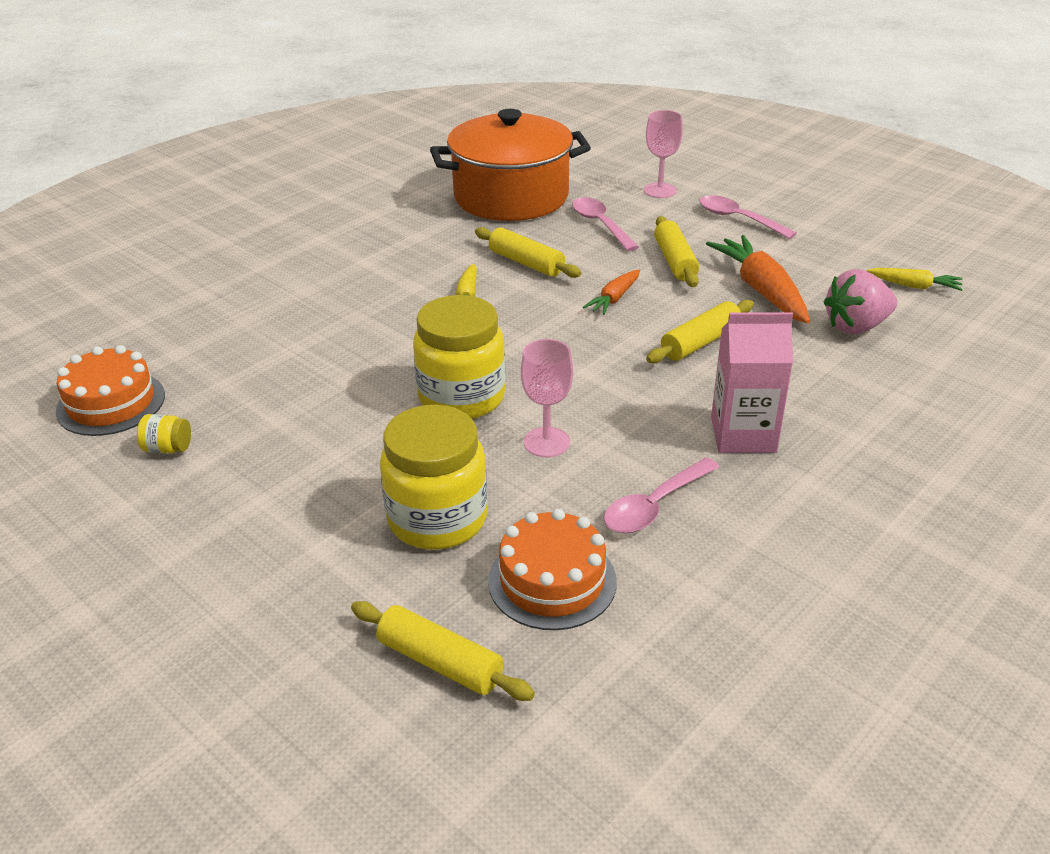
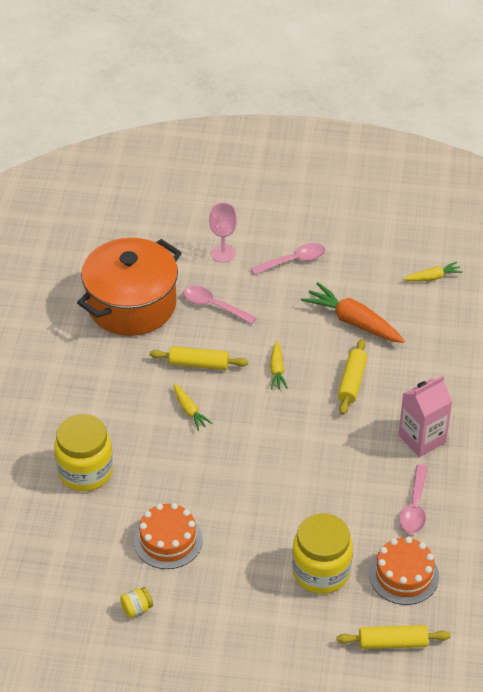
camera: 35 degrees left, 10 degrees up
orange cake [56,345,165,436] -> orange cake moved to [134,503,203,569]
yellow jar [413,295,506,419] -> yellow jar moved to [54,414,113,491]
pink goblet [521,339,573,457] -> none
orange carrot [583,270,640,315] -> yellow carrot [270,341,288,389]
yellow rolling pin [654,216,699,287] -> none
pink spoon [699,195,797,239] -> pink spoon turned 150 degrees clockwise [251,243,325,275]
pink strawberry [824,269,897,334] -> none

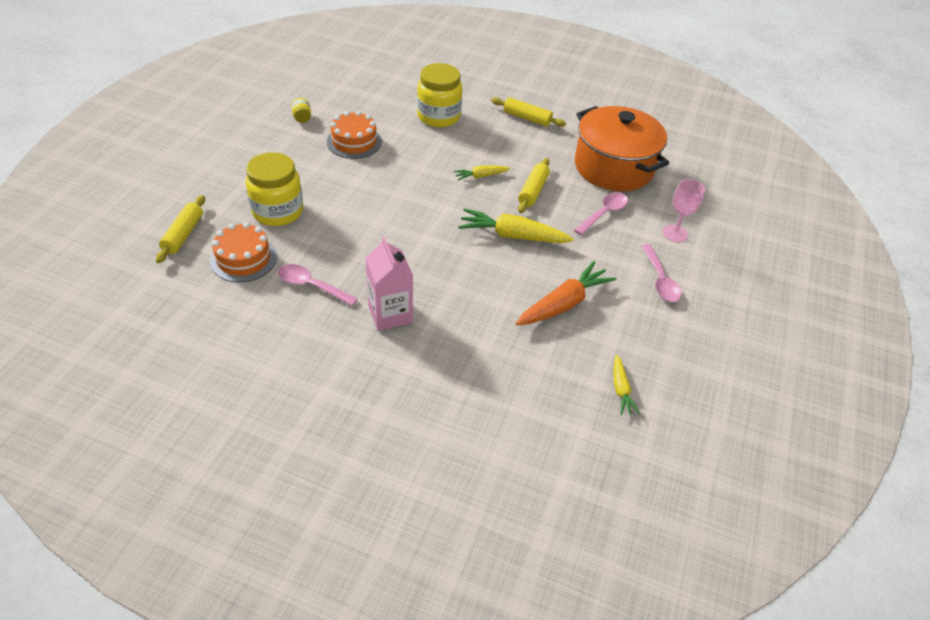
camera: 100 degrees right, 0 degrees up
yellow carrot [270,341,288,389] -> yellow carrot [458,208,574,243], size x1.84
yellow rolling pin [338,339,367,415] -> yellow rolling pin moved to [491,97,566,127]

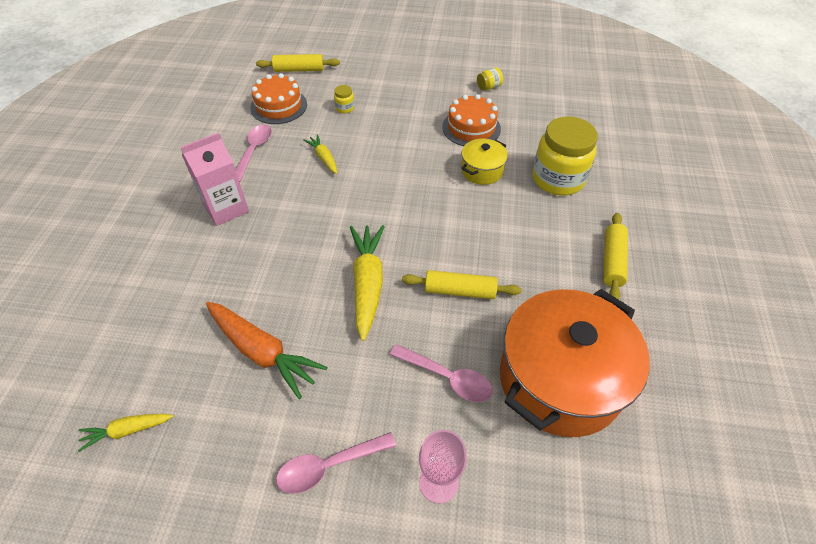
camera: 80 degrees right, 5 degrees up
yellow jar [246,152,303,226] -> yellow jar [334,85,355,113], size x0.41
yellow carrot [454,165,510,181] -> yellow carrot moved to [304,134,337,174]
none -> yellow pot [461,139,508,185]

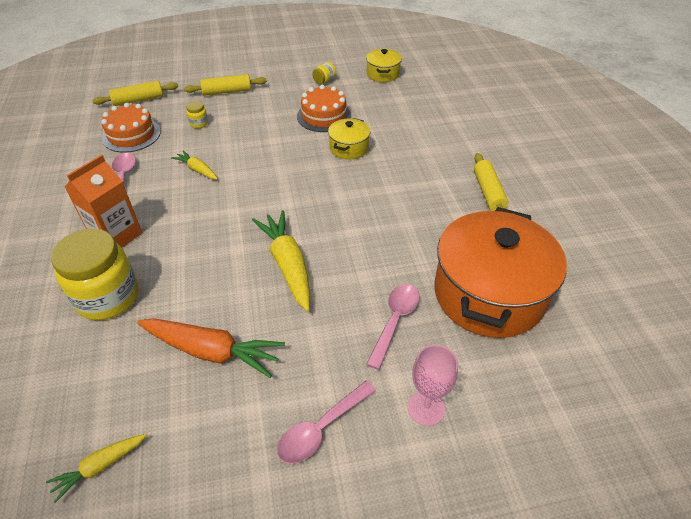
camera: 20 degrees left, 5 degrees down
pink carton [181,132,249,226] -> orange carton [65,155,142,248]
pink spoon [390,344,493,402] -> pink spoon turned 75 degrees counterclockwise [366,284,419,370]
yellow rolling pin [402,270,521,299] -> yellow rolling pin moved to [184,74,267,96]
yellow jar [533,117,598,196] -> yellow jar moved to [51,228,139,320]
none -> yellow pot [366,49,402,82]

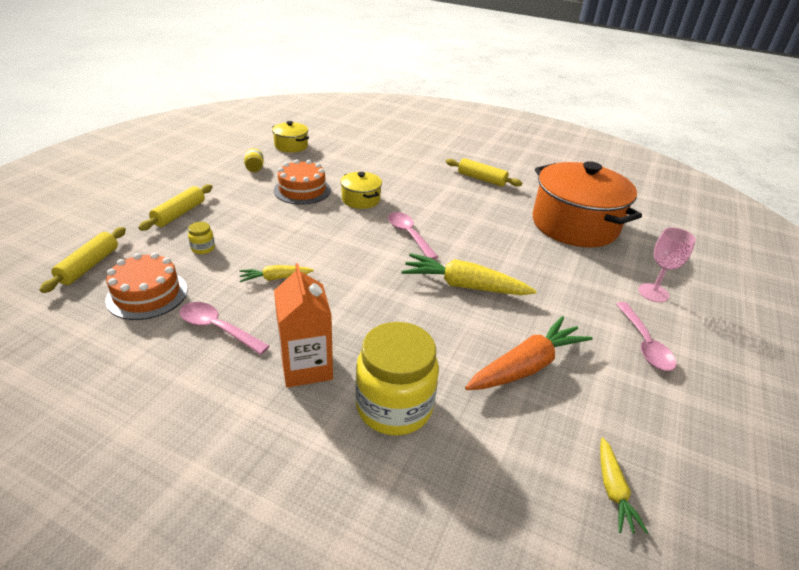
camera: 55 degrees left, 10 degrees down
pink spoon [366,284,419,370] -> pink spoon moved to [388,212,438,260]

